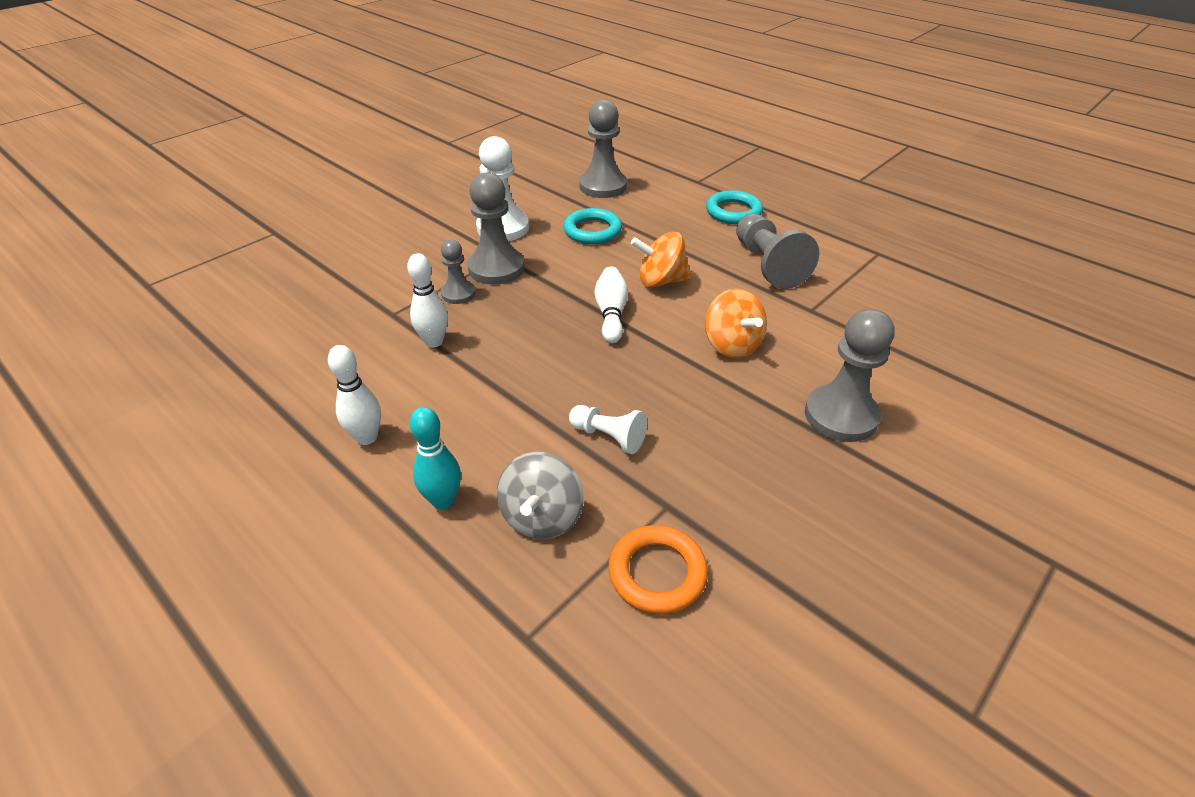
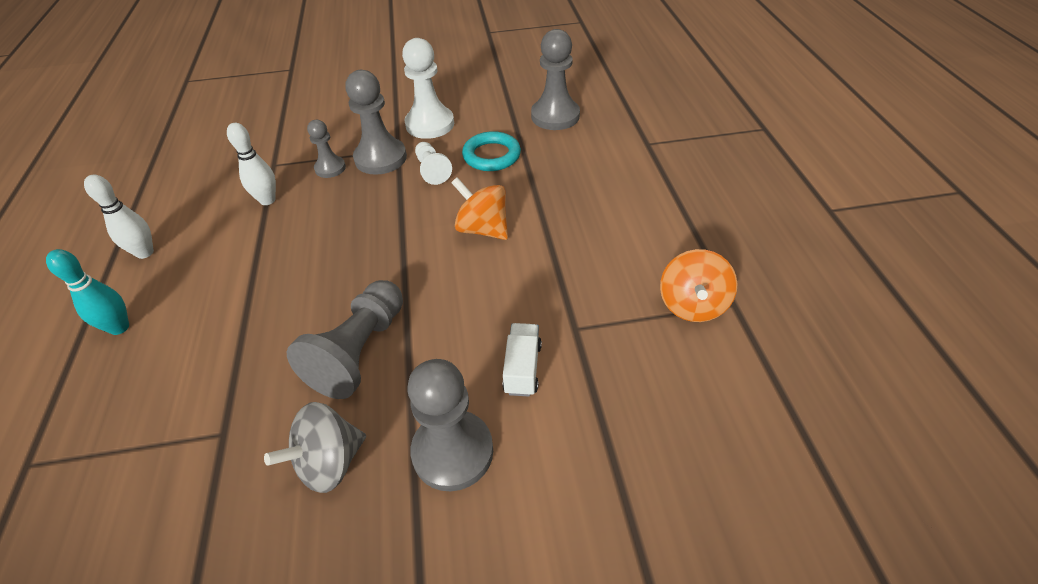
camera: 40 degrees right, 5 degrees up
grey spinning top [497,452,584,539] -> grey spinning top moved to [264,402,366,493]
white pawn [569,405,647,454] -> white pawn moved to [415,142,452,185]
white bowling pin [595,266,628,343] -> none
orange ring [609,525,708,614] -> none
orange spinning top [705,289,767,358] -> orange spinning top moved to [660,249,738,322]
turquoise ring [706,190,763,224] -> none
grey pawn [736,213,819,289] -> grey pawn moved to [287,280,403,399]
none -> white truck [502,323,542,396]

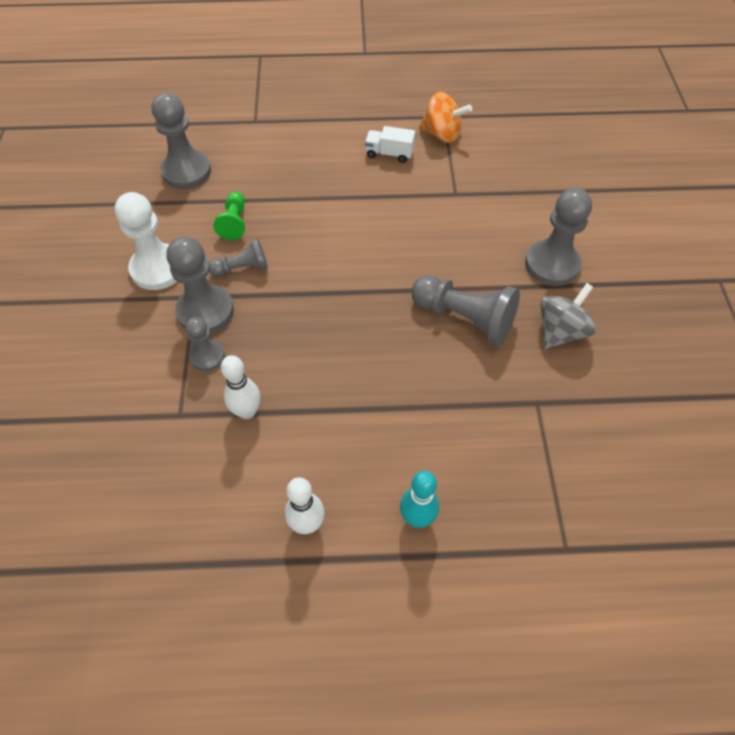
camera: 85 degrees left, 10 degrees up
grey spinning top [264,402,366,493] -> grey spinning top turned 105 degrees counterclockwise [540,283,596,349]
white pawn [415,142,452,185] -> grey pawn [209,238,268,277]
orange spinning top [451,177,508,240] -> none
turquoise ring [462,131,521,171] -> green pawn [213,192,245,240]
white truck [502,323,542,396] -> white truck moved to [365,126,415,163]

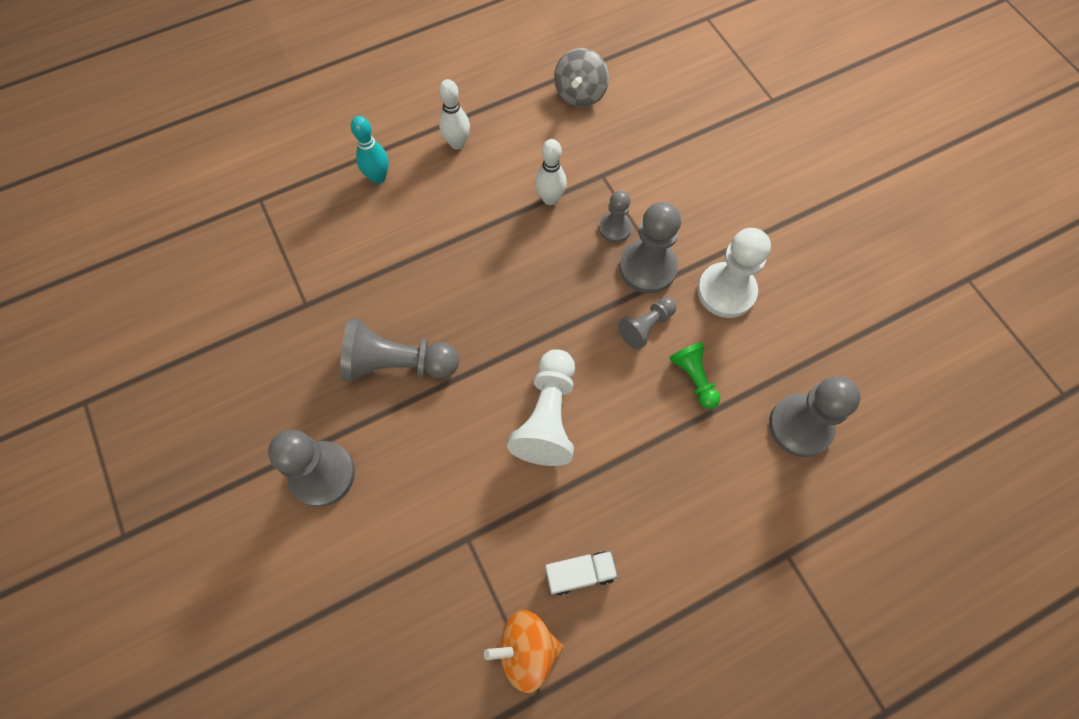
camera: 155 degrees right, 10 degrees up
grey spinning top [540,283,596,349] -> grey spinning top moved to [554,48,609,107]
none -> white pawn [507,349,575,466]

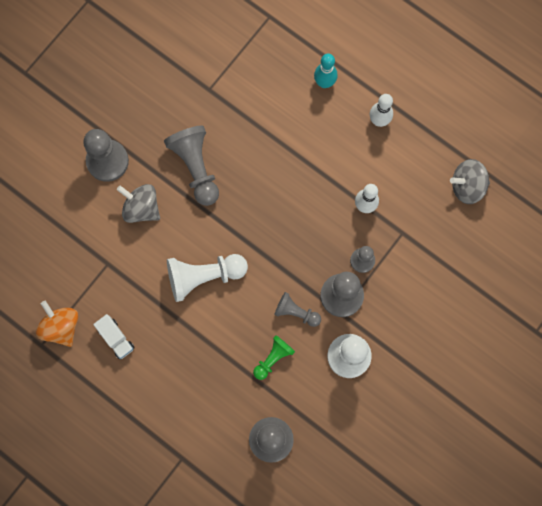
camera: 65 degrees right, 10 degrees up
none -> grey spinning top [117,184,160,223]

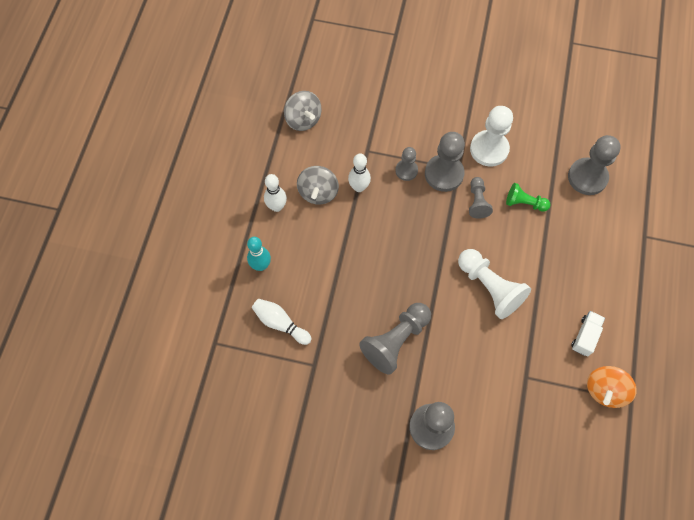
camera: 115 degrees left, 10 degrees down
grey spinning top [117,184,160,223] -> grey spinning top moved to [297,166,339,205]
none -> white bowling pin [252,298,312,345]

